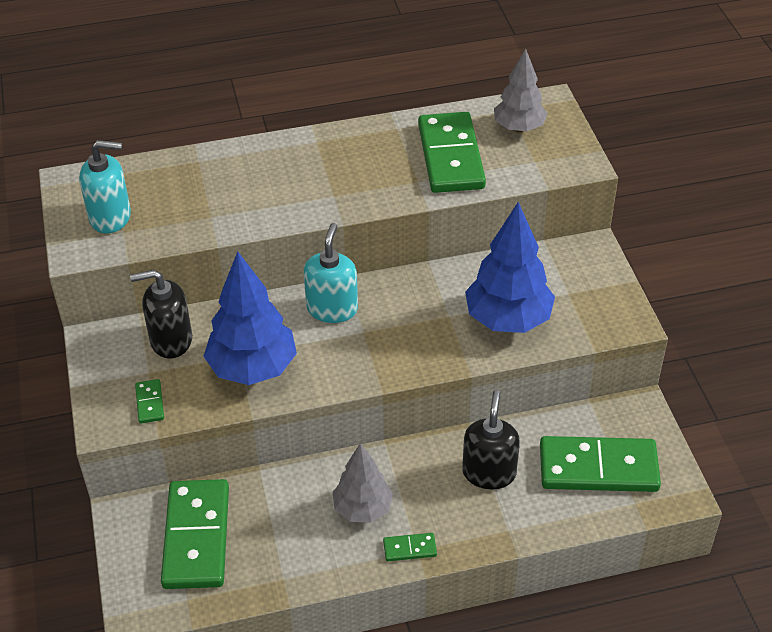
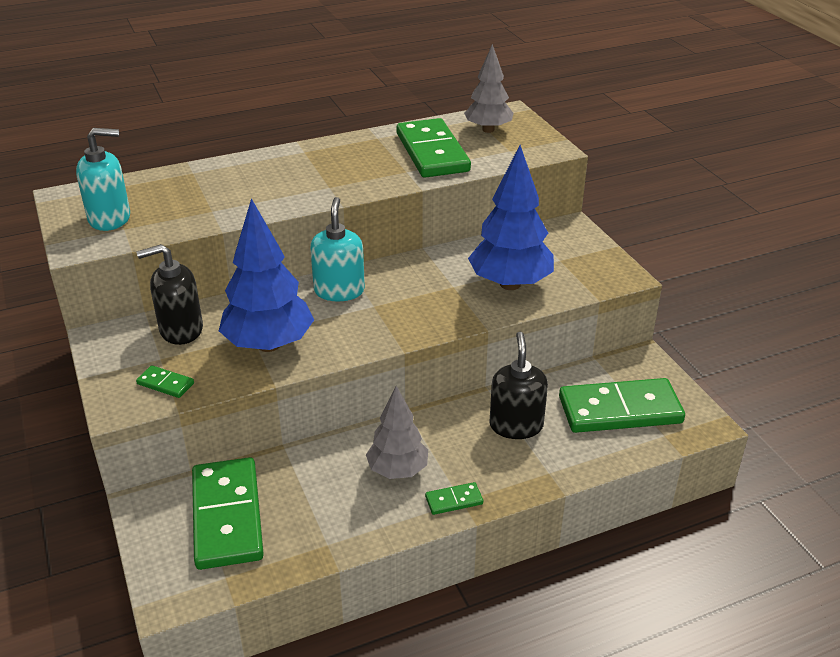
camera: 10 degrees left, 10 degrees down
green domino [135,379,164,424] -> green domino turned 45 degrees counterclockwise [136,365,194,398]

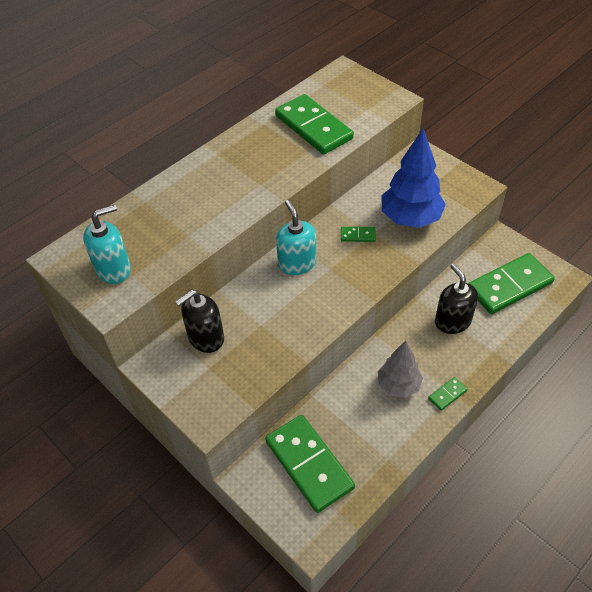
camera: 20 degrees left, 15 degrees up
green domino [136,365,194,398] -> green domino moved to [341,227,376,242]
blue tree [219,198,314,352] -> none
grey tree [464,44,514,133] -> none

